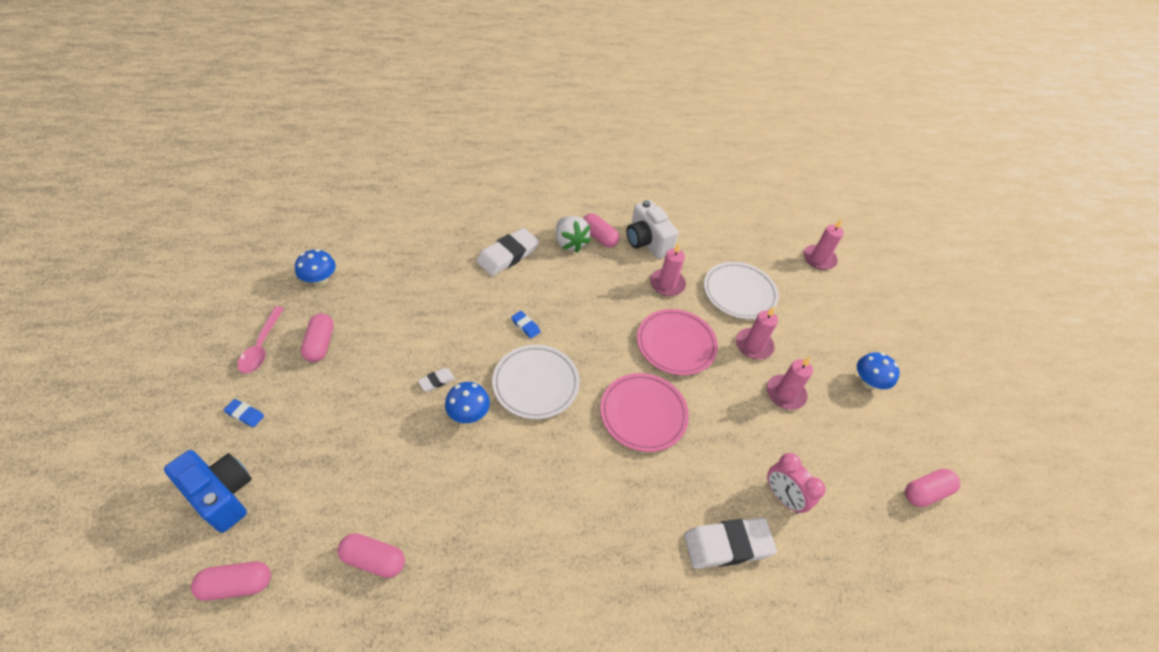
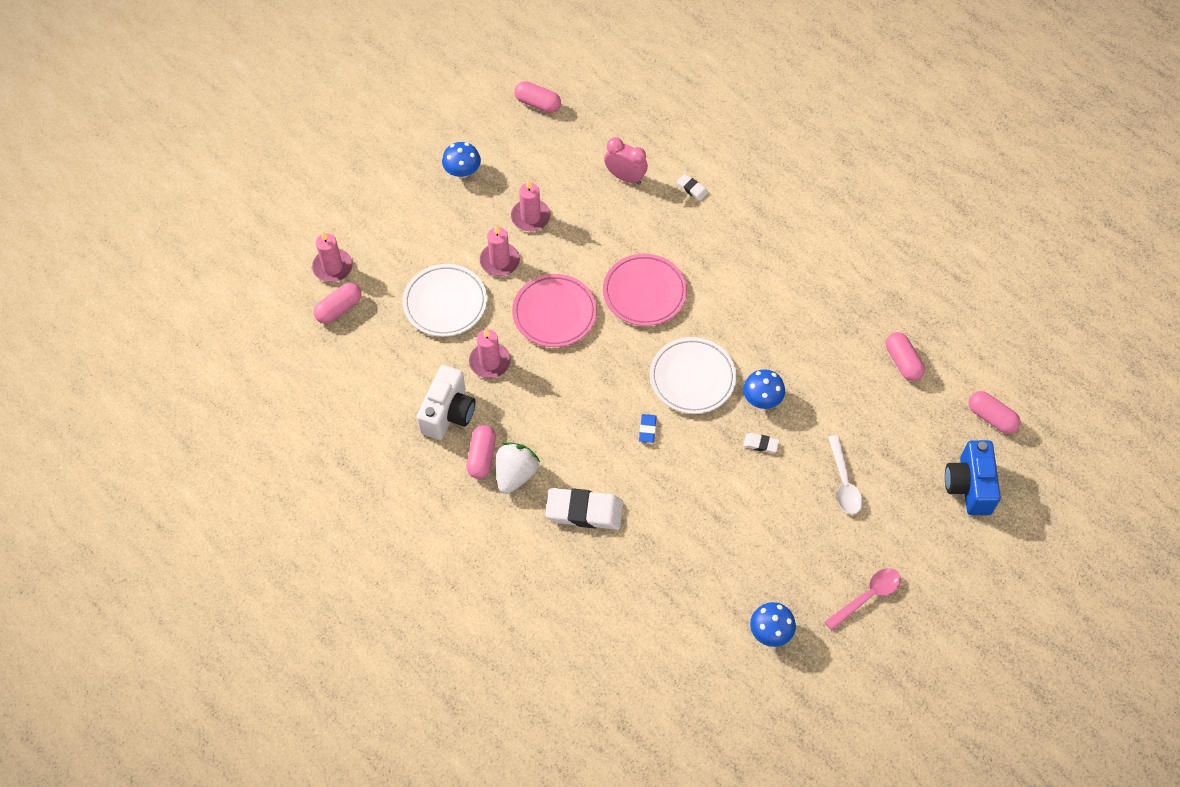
camera: 125 degrees left, 10 degrees up
blue eraser [224,399,264,427] -> none
pink capsule [301,313,334,362] -> pink capsule moved to [314,283,362,324]
white eraser [684,517,777,569] -> white eraser [677,174,708,201], size x0.46
pink clock [767,453,826,514] -> pink clock turned 75 degrees counterclockwise [604,137,648,184]
none -> white spoon [828,435,863,514]

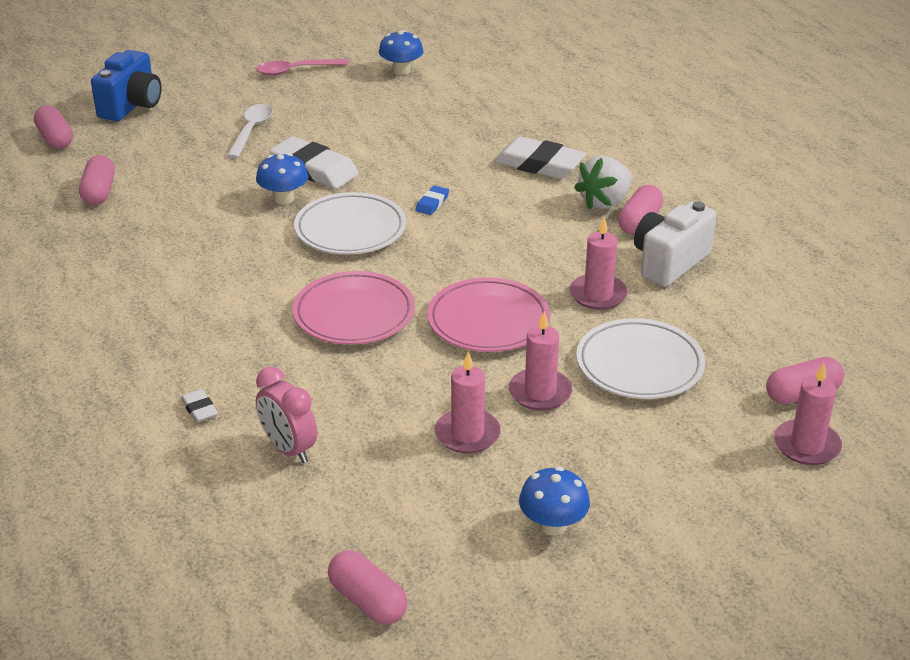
camera: 160 degrees left, 25 degrees down
white eraser [743,433,780,453] -> white eraser [269,136,359,189], size x2.17

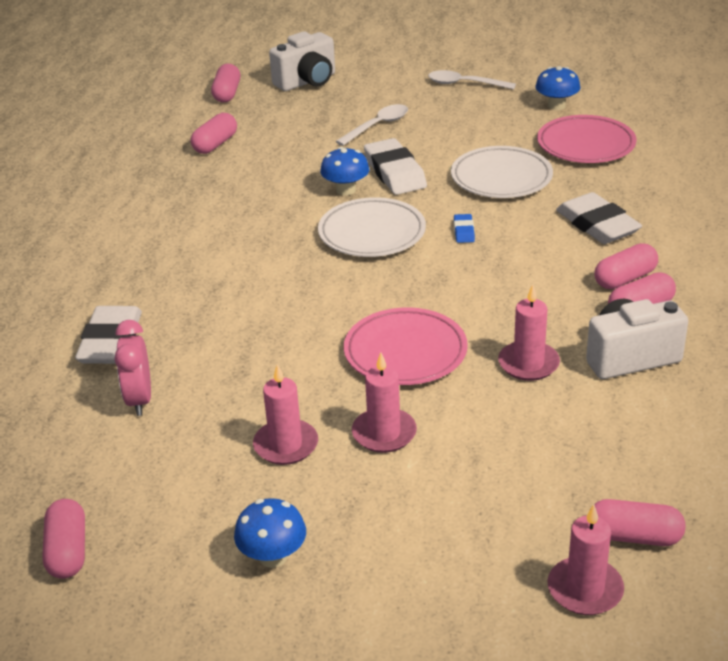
camera: 35 degrees right, 0 degrees up
blue camera [91,50,161,121] -> white camera [269,31,335,91]
white eraser [181,389,218,423] -> white eraser [75,306,142,364], size x2.17
pink spoon [256,59,349,76] -> white spoon [428,70,516,90]
pink plate [293,271,415,345] -> pink plate moved to [537,115,636,163]
blue eraser [415,186,449,215] -> blue eraser turned 60 degrees counterclockwise [454,214,475,243]
white strawberry [574,156,632,210] -> pink capsule [594,243,658,289]
white plate [576,318,705,399] -> white plate moved to [451,146,553,198]

